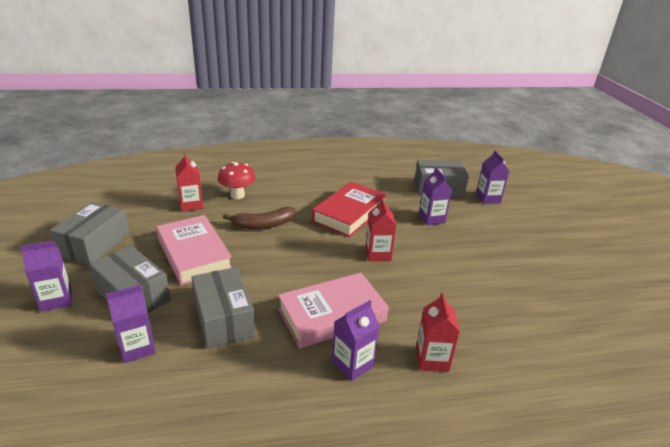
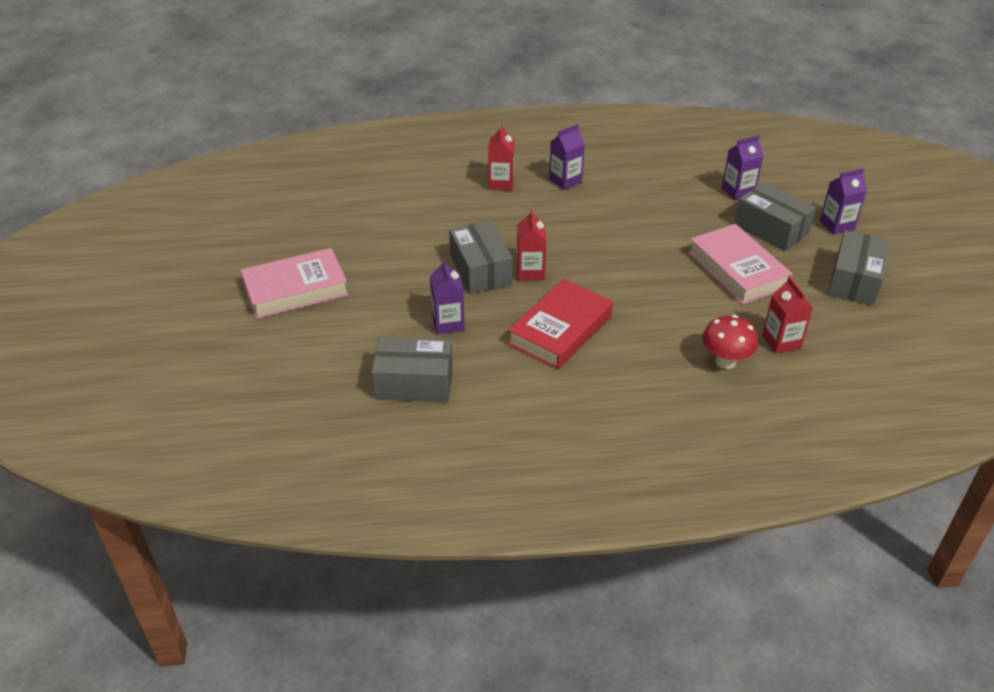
camera: 175 degrees left, 10 degrees up
grey box [191,267,255,349] -> grey box moved to [449,221,513,294]
brown banana [223,207,295,229] -> none
pink book [278,273,389,348] -> pink book moved to [241,248,349,319]
purple carton [476,150,510,204] -> none

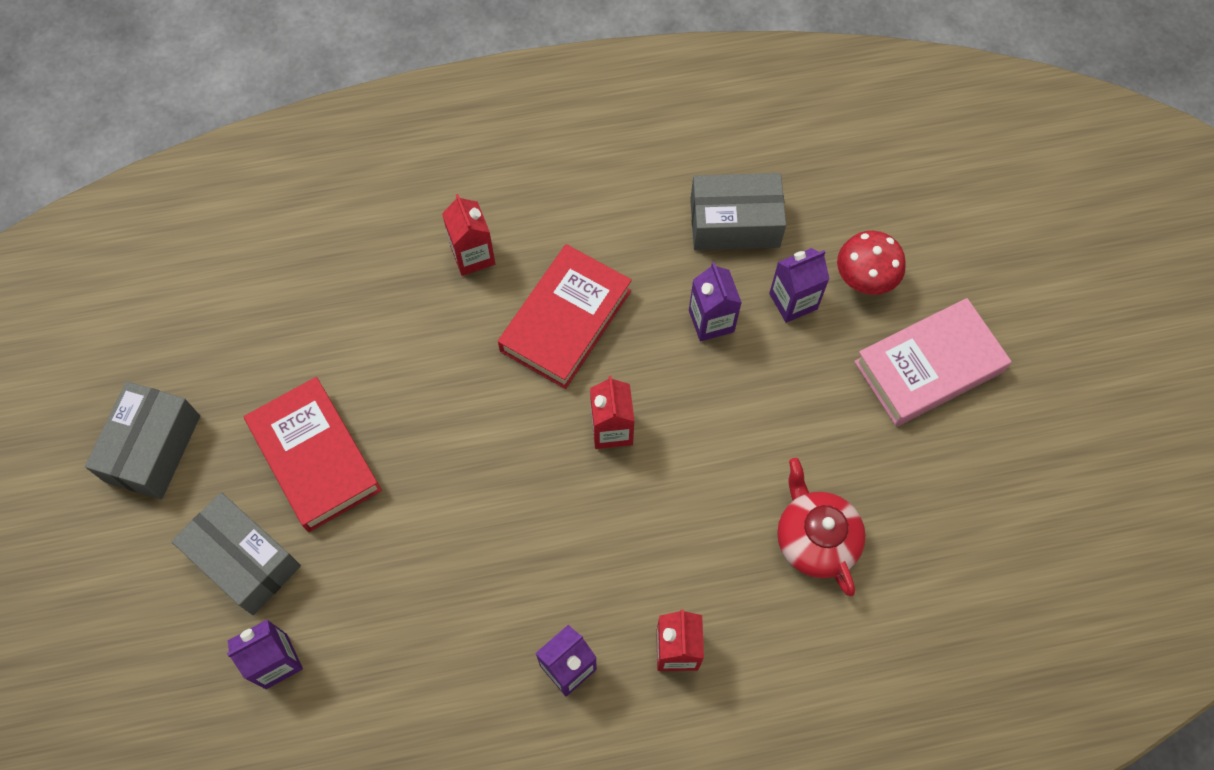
camera: 175 degrees right, 25 degrees up
grey box [449,221,513,294] -> none
pink book [688,224,792,305] -> red book [244,377,382,532]
red mushroom [702,315,758,369] -> red mushroom moved to [837,231,906,295]
red carton [762,276,813,354] -> red carton moved to [442,194,495,276]
purple carton [820,168,867,235] -> purple carton moved to [769,248,829,323]
none -> red teapot [777,458,866,596]

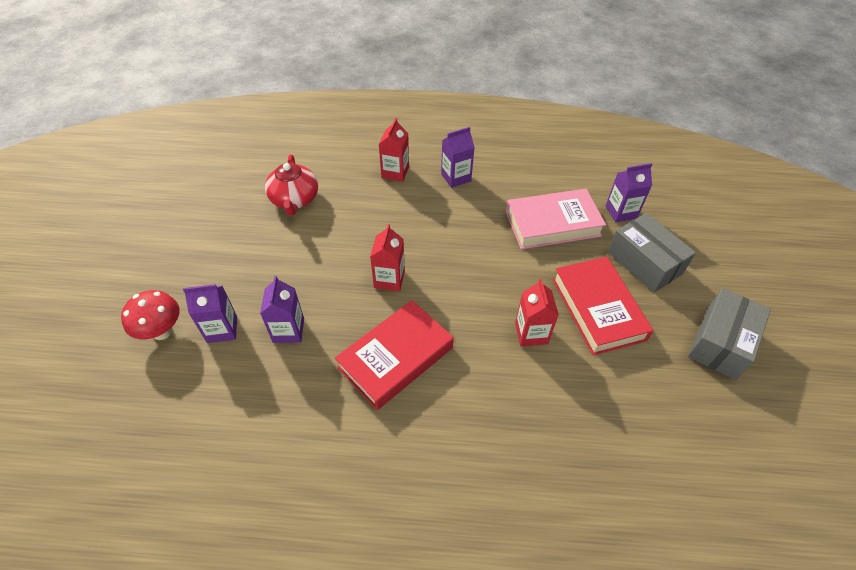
camera: 165 degrees left, 15 degrees down
red carton [442,194,495,276] -> red carton moved to [515,279,559,346]
grey box [690,173,786,250] -> none
pink book [854,298,1012,426] -> pink book moved to [506,189,606,249]

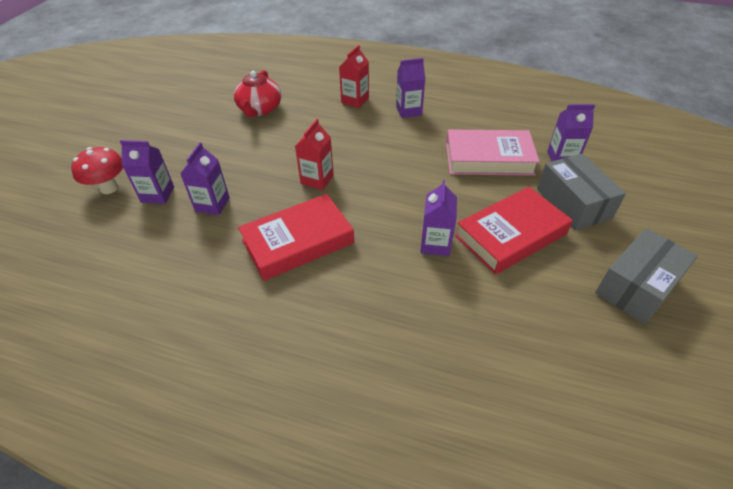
camera: 15 degrees right, 5 degrees down
red carton [515,279,559,346] -> purple carton [421,180,457,256]
red book [552,257,654,355] -> red book turned 60 degrees clockwise [455,187,573,275]

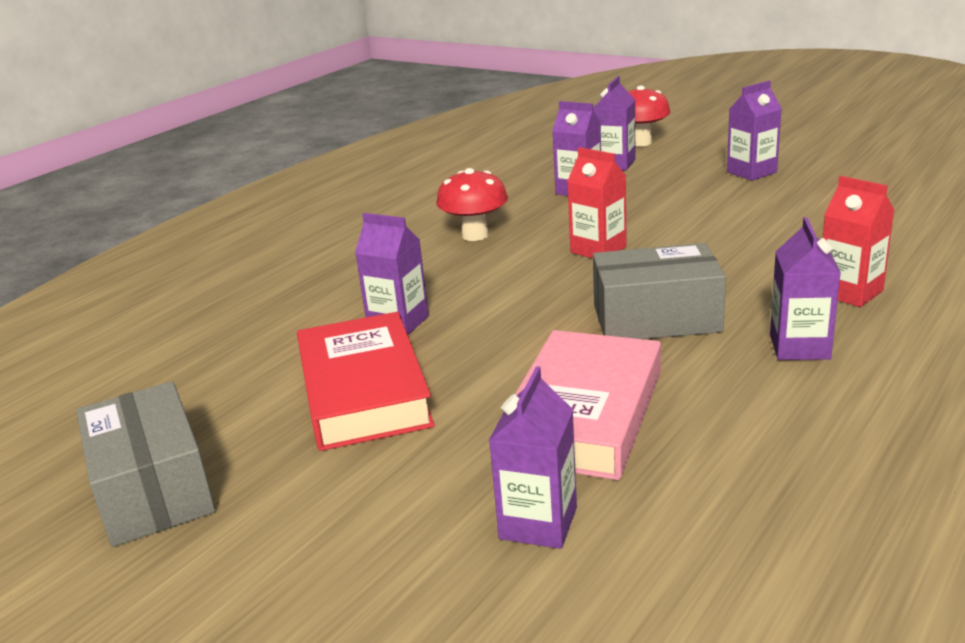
camera: 110 degrees right, 20 degrees down
red teapot [234,70,281,117] -> none
red book [238,194,354,281] -> red mushroom [436,168,508,241]
grey box [537,154,626,231] -> grey box moved to [593,243,726,339]
none -> purple carton [727,80,782,181]

